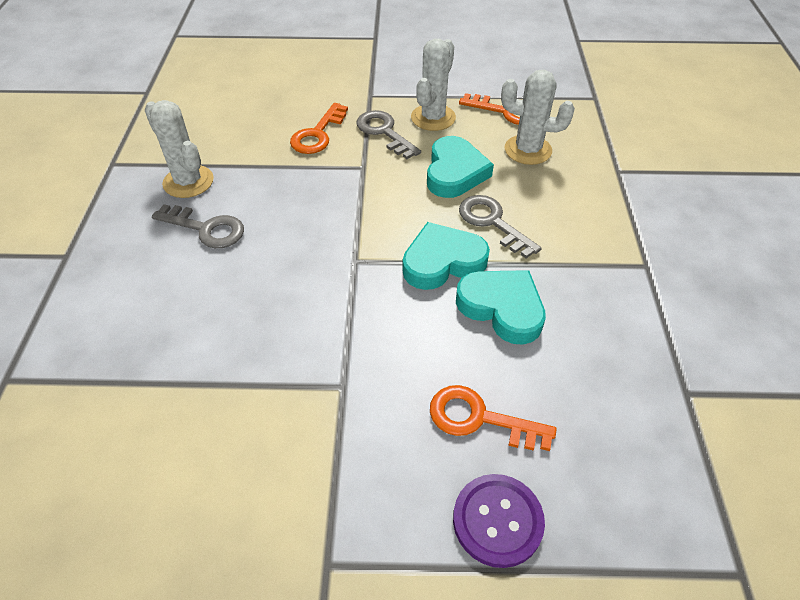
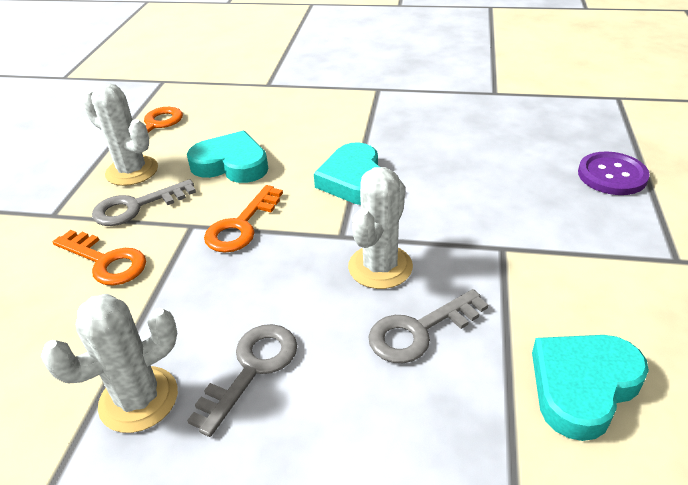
camera: 80 degrees left, 10 degrees down
orange key [430,385,557,451] -> orange key moved to [204,185,283,253]
turquoise heart [456,270,546,345] -> turquoise heart moved to [532,335,649,441]
grey key [459,195,542,258] -> grey key moved to [368,289,488,363]
white cactus [501,70,575,165] -> white cactus moved to [348,167,413,289]

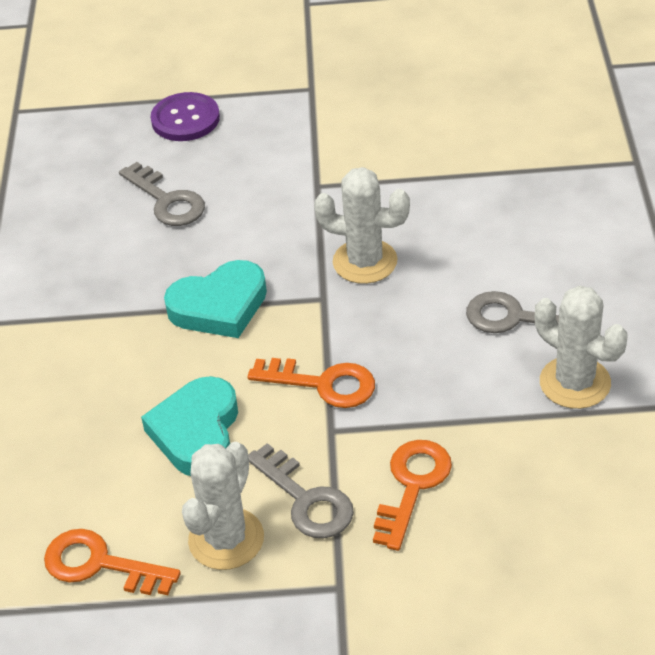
camera: 100 degrees left, 5 degrees up
grey key [368,289,488,363] -> grey key moved to [119,162,205,226]
turquoise heart [532,335,649,441] -> none

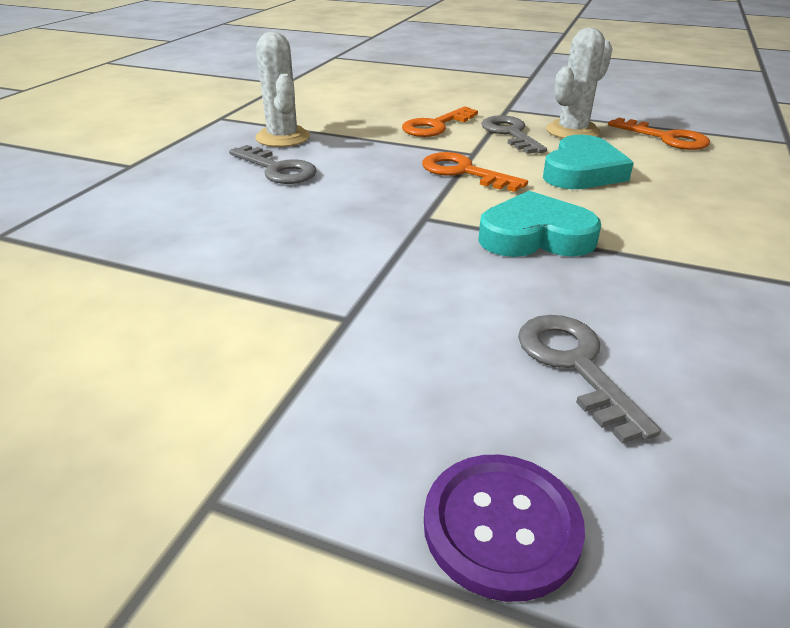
camera: 160 degrees left, 10 degrees down
white cactus [314,167,410,284] -> none

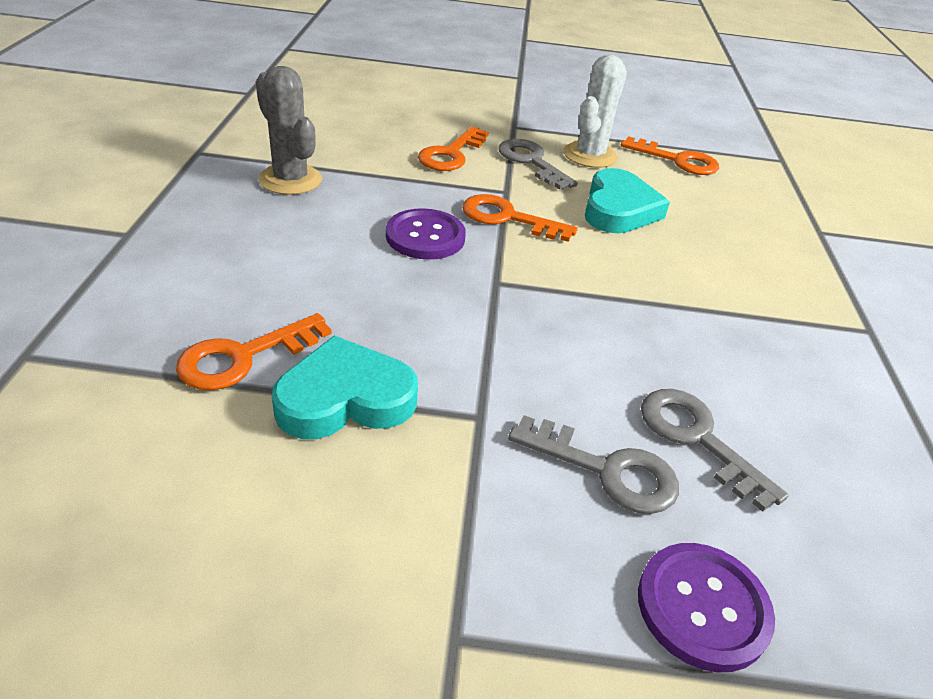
camera: 20 degrees left, 5 degrees up
grey key [229,145,316,184] -> grey key moved to [508,415,679,514]
white cactus [255,32,310,147] -> grey cactus [256,66,322,195]
turquoise heart [478,191,601,257] -> turquoise heart moved to [272,335,418,439]
none -> orange key [176,313,332,390]
none -> purple button [386,208,466,260]

